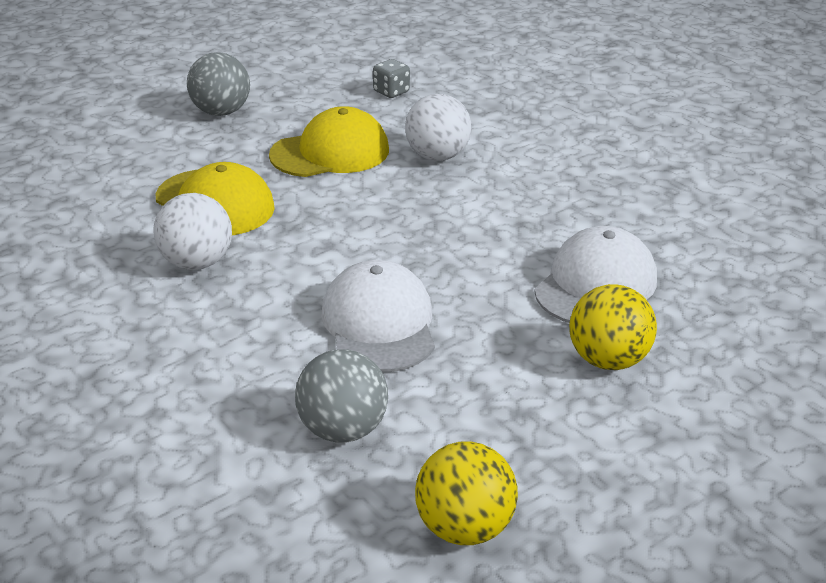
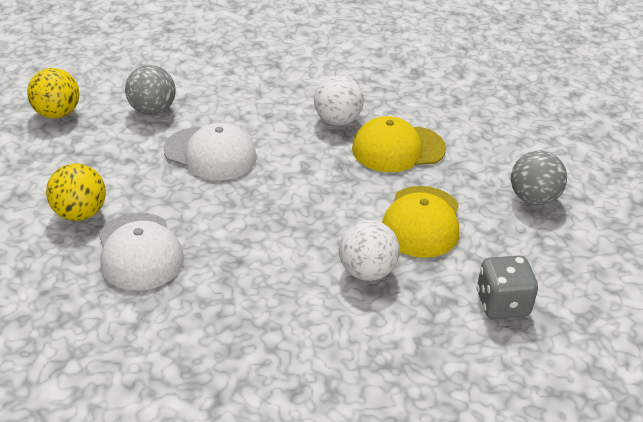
camera: 125 degrees right, 5 degrees up
grey dice [373,59,410,98] -> grey dice [476,255,538,319], size x1.59

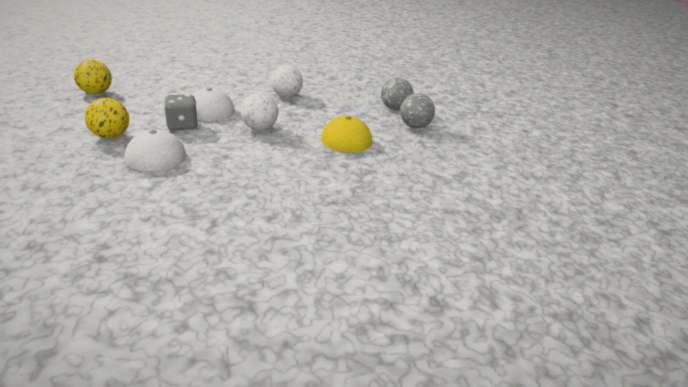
camera: 10 degrees left, 10 degrees down
grey ball [125,65,176,115] -> grey ball moved to [381,78,413,110]
white ball [339,220,400,281] -> white ball moved to [241,93,278,130]
yellow cap [352,116,446,172] -> none
grey dice [476,255,538,319] -> grey dice moved to [164,94,198,130]

